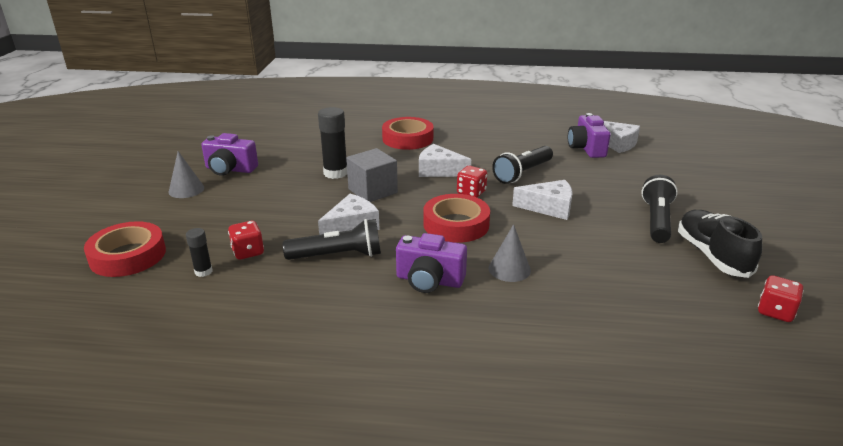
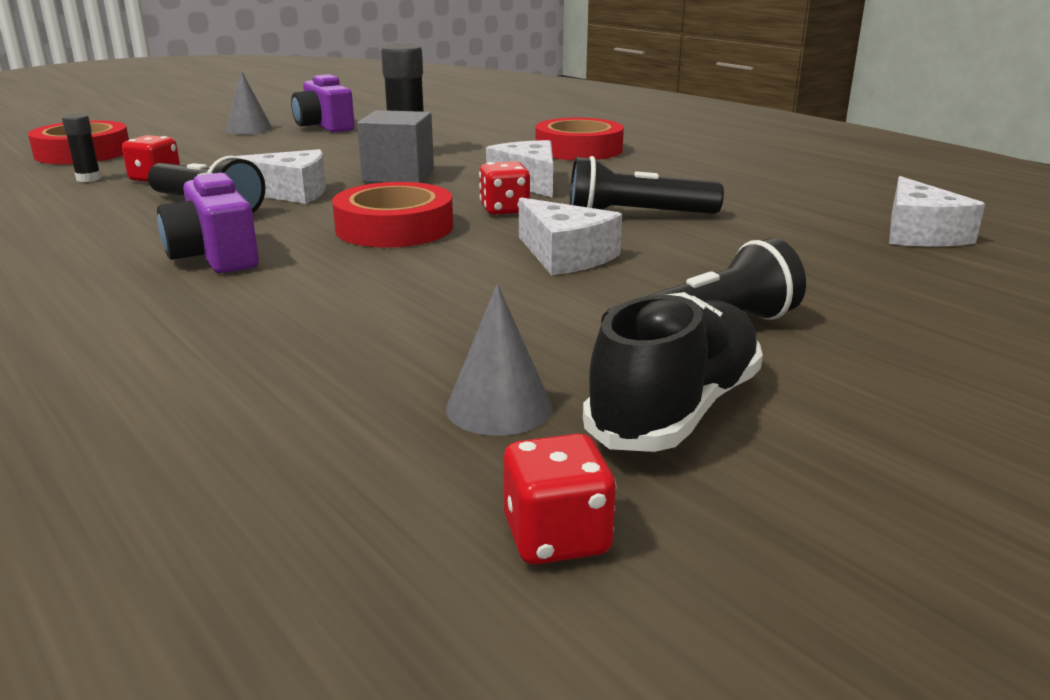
camera: 45 degrees right, 5 degrees down
grey cone [489,224,531,282] -> grey cone moved to [446,284,552,436]
purple camera [568,113,611,158] -> none

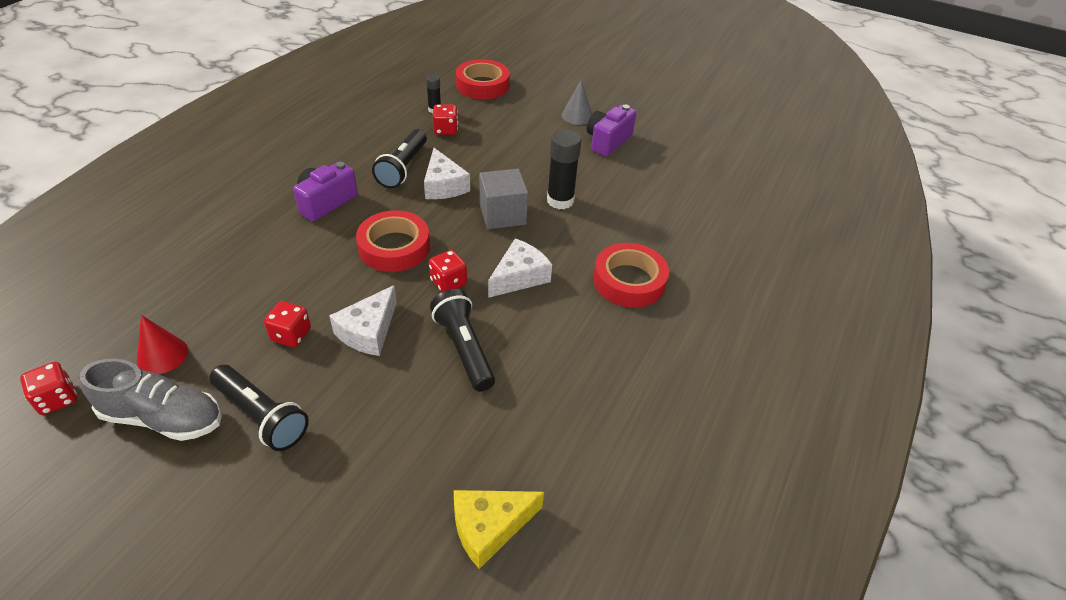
camera: 65 degrees right, 20 degrees up
grey cone [446,284,552,436] -> red cone [137,315,188,374]
black shoe [583,292,763,452] -> grey shoe [80,358,222,441]
white cheese [889,176,985,247] -> yellow cheese [454,490,544,569]
none -> red dice [264,301,311,347]

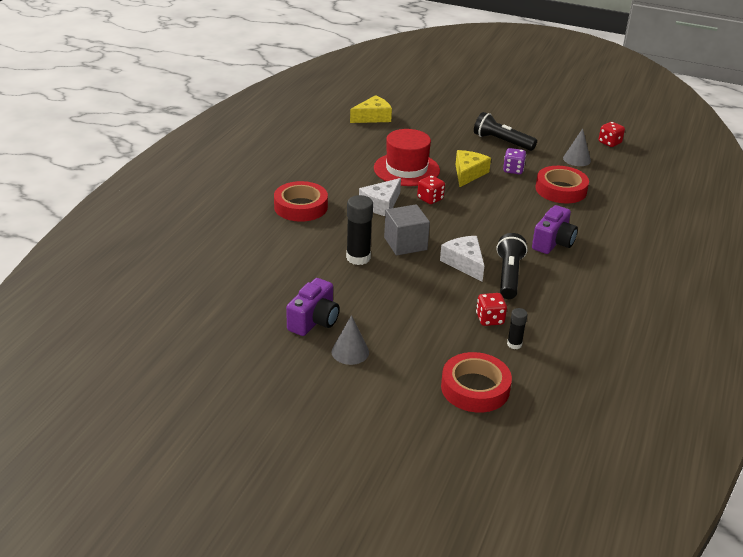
camera: 175 degrees right, 10 degrees down
grey shoe [80,358,222,441] -> none
red cone [137,315,188,374] -> grey cone [563,129,591,166]
red dice [264,301,311,347] -> purple dice [503,148,526,174]
white cheese [329,285,397,356] -> yellow cheese [456,150,491,187]
red tape [356,210,430,272] -> red tape moved to [535,166,589,203]
black flashlight [430,289,495,392] -> red hat [374,129,440,186]

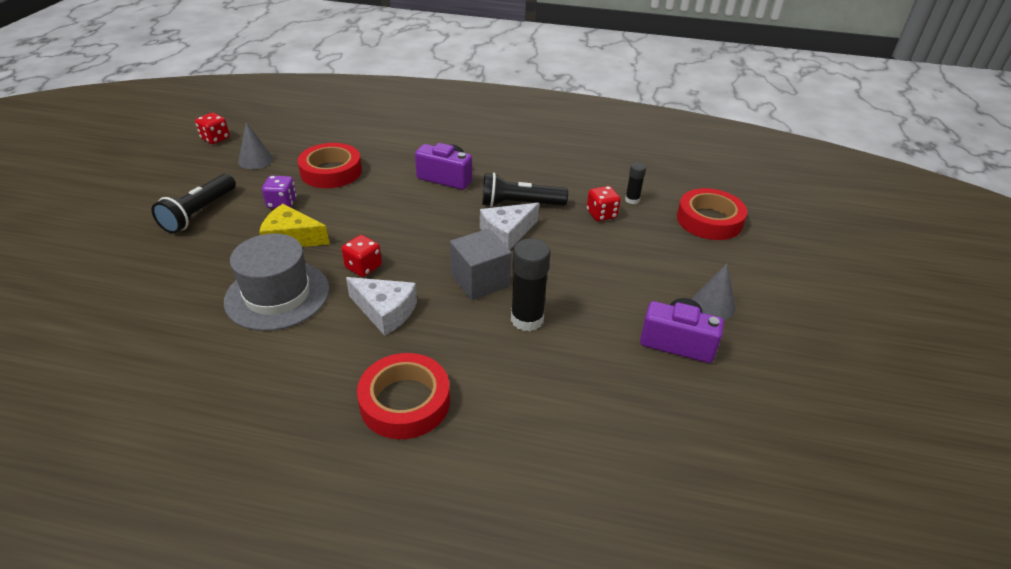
camera: 100 degrees left, 5 degrees up
yellow cheese [350,95,392,123] -> none
red hat [374,129,440,186] -> grey hat [224,233,330,331]

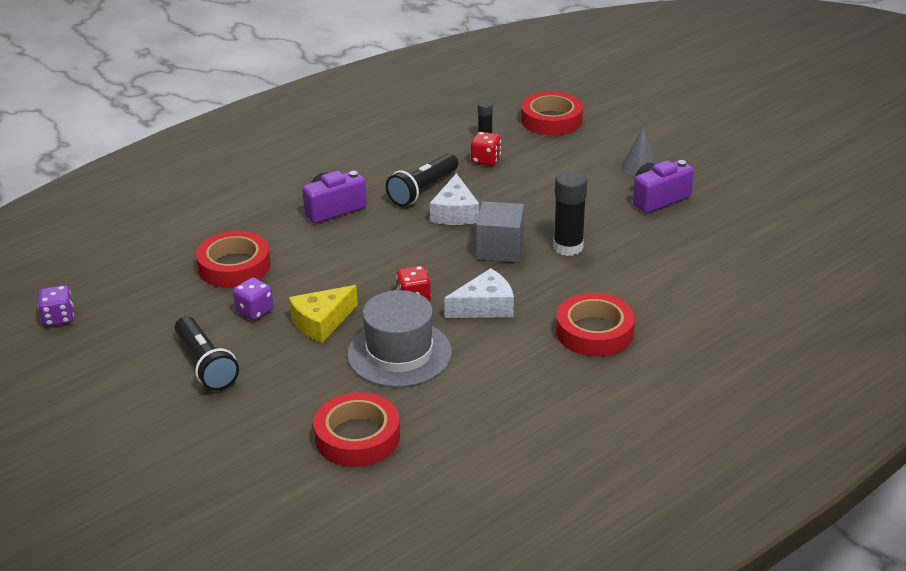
camera: 50 degrees left, 5 degrees down
red dice [195,113,230,144] -> purple dice [38,285,74,326]
grey cone [238,122,273,169] -> none
none -> red tape [313,392,400,467]

